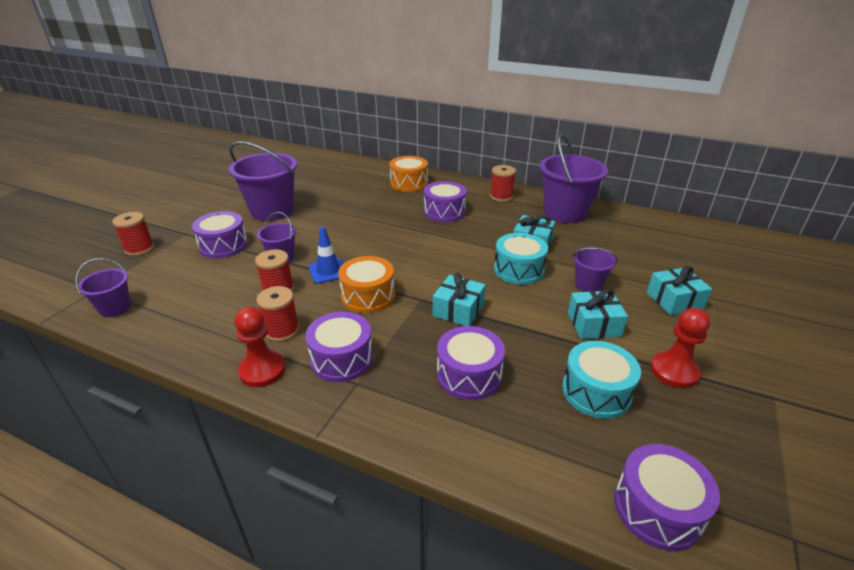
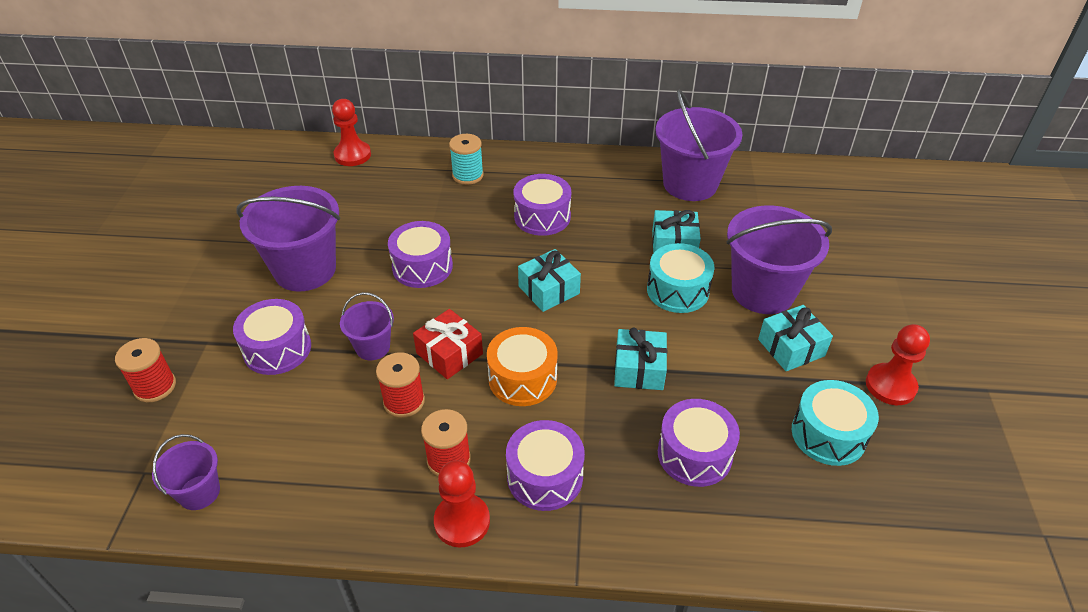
camera: 20 degrees left, 10 degrees up
blue traffic cone [309,227,344,283] -> red gift [413,309,483,379]
orange drum [389,156,428,192] -> turquoise spool [449,134,484,185]
red spool [490,165,516,202] -> none
purple bucket [572,247,618,292] -> purple bucket [726,206,832,314], size x1.94
purple drum [614,444,720,551] -> purple drum moved to [388,221,453,288]
turquoise gift [647,266,712,315] -> turquoise gift moved to [518,249,581,312]
none -> red pawn [332,99,371,166]

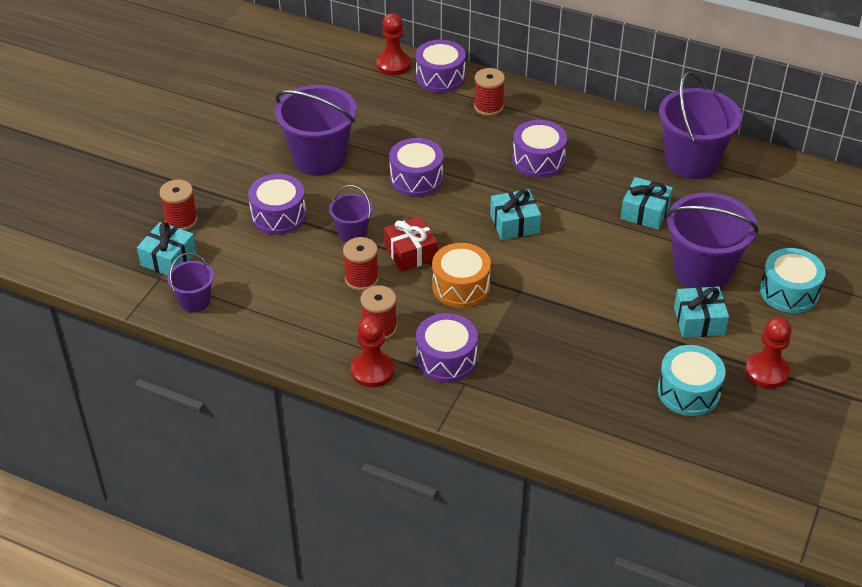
camera: 20 degrees right, 0 degrees up
turquoise spool [449,134,484,185] -> red spool [474,68,505,116]
turquoise gift [614,328,667,390] -> turquoise gift moved to [137,222,197,276]
turquoise drum [647,243,715,313] -> turquoise drum moved to [760,248,826,313]
purple drum [658,399,740,487] -> purple drum moved to [416,40,466,93]

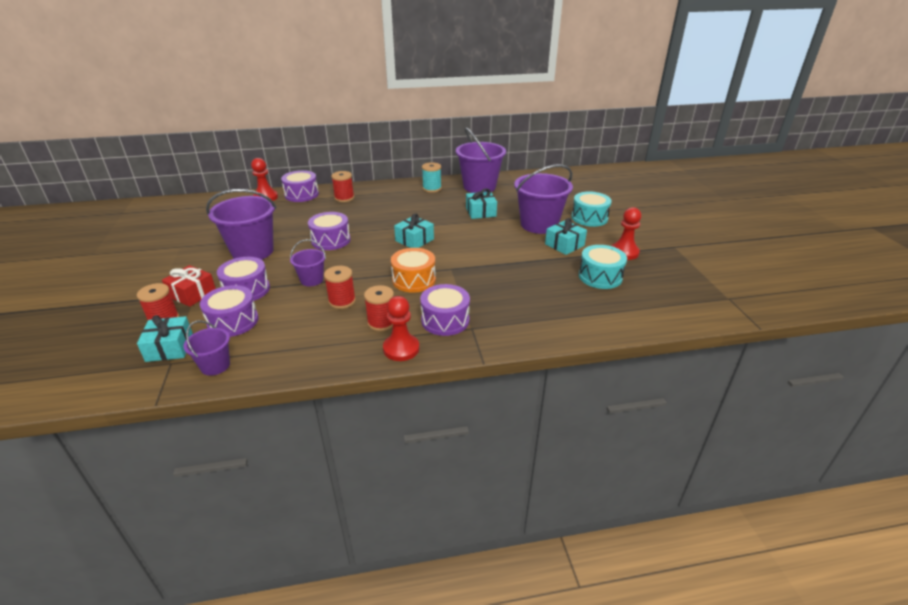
camera: 35 degrees left, 10 degrees down
red gift [384,216,438,272] -> red gift moved to [162,265,216,307]
purple drum [512,120,567,178] -> purple drum moved to [200,285,258,337]
none -> turquoise spool [422,162,442,193]

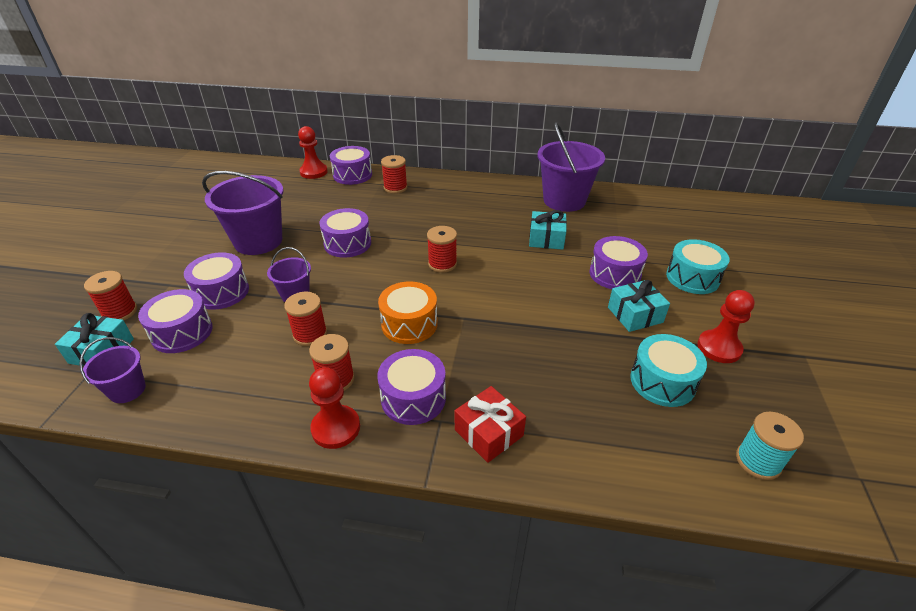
camera: 20 degrees right, 5 degrees up
red gift [162,265,216,307] -> red gift moved to [455,386,526,463]
turquoise gift [394,213,434,248] -> red spool [427,226,457,273]
turquoise spool [422,162,442,193] -> turquoise spool moved to [736,412,804,480]
purple bucket [514,164,573,234] -> purple drum [590,236,648,289]

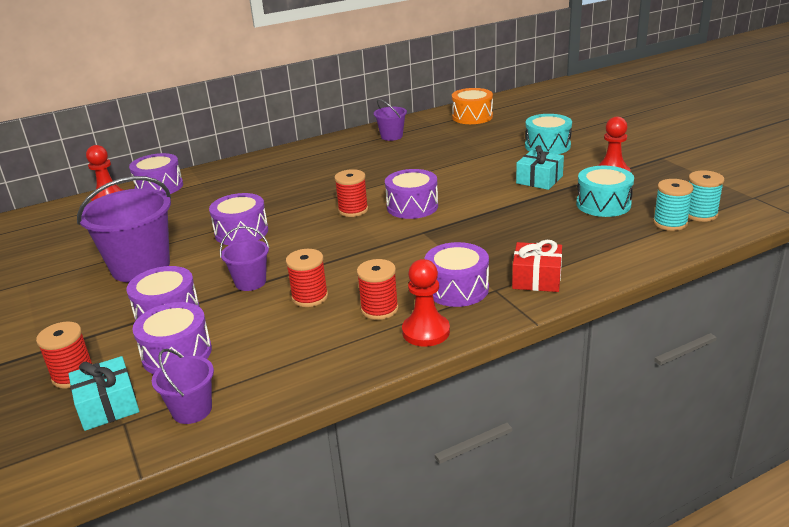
camera: 35 degrees left, 10 degrees down
orange drum [378,281,438,344] -> orange drum moved to [452,88,493,124]
red spool [381,155,407,194] -> none
turquoise gift [529,210,567,250] -> none
purple bucket [537,122,605,212] -> purple bucket [374,99,407,141], size x0.52
purple drum [590,236,648,289] -> purple drum moved to [385,169,438,219]
none -> turquoise spool [653,179,693,231]

